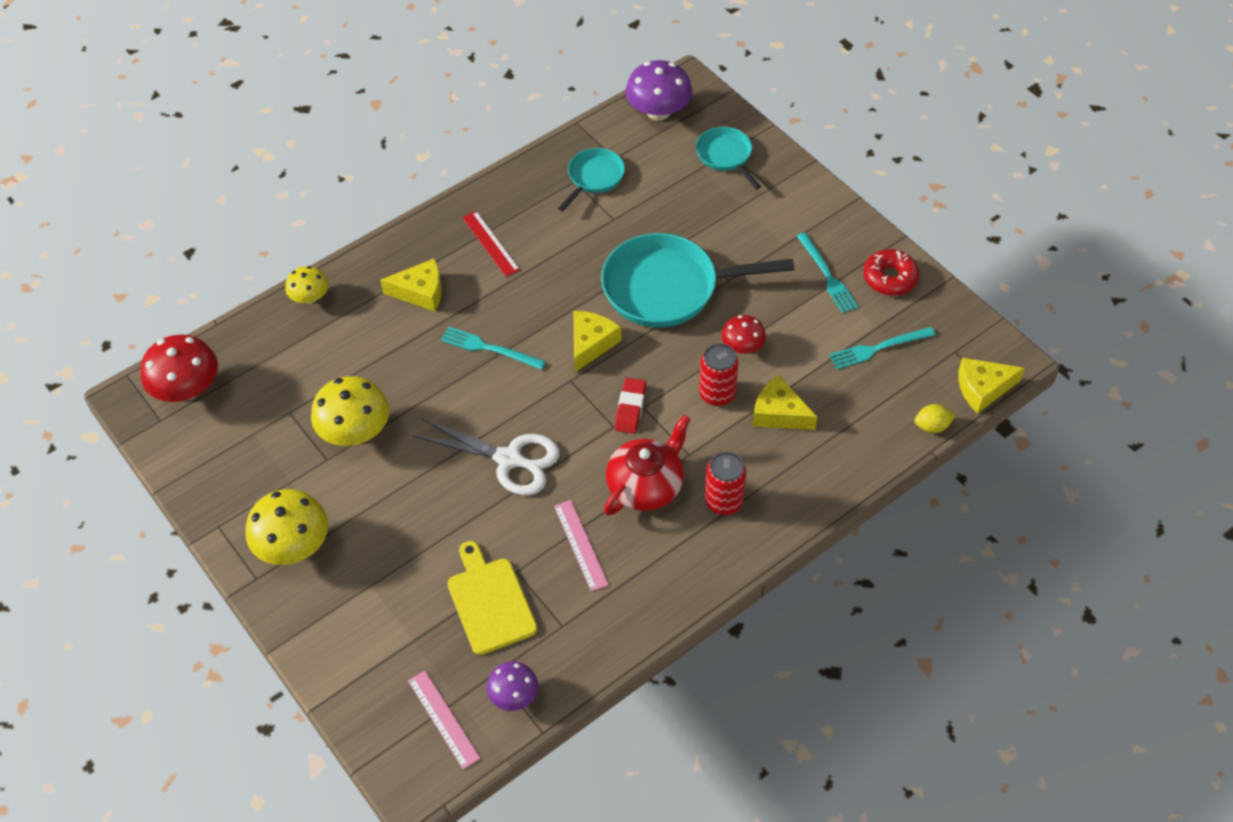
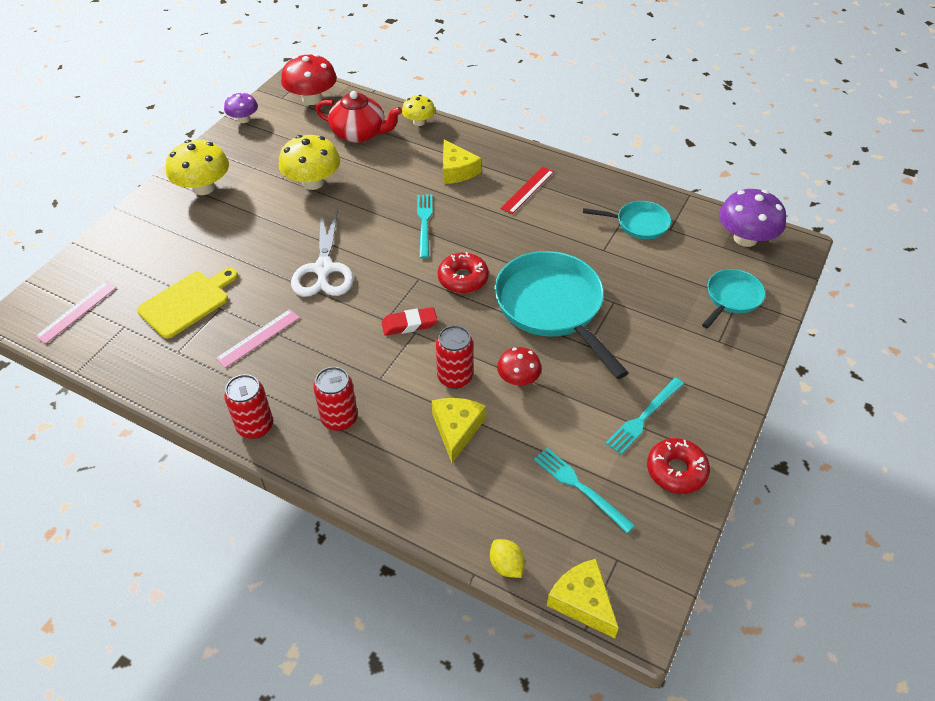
camera: 65 degrees right, 5 degrees down
purple mushroom [487,661,538,711] -> purple mushroom moved to [224,92,258,123]
yellow cheese [574,311,622,372] -> red donut [438,252,489,293]
red teapot [604,415,690,515] -> red teapot moved to [316,91,402,143]
none -> red can [224,374,273,439]

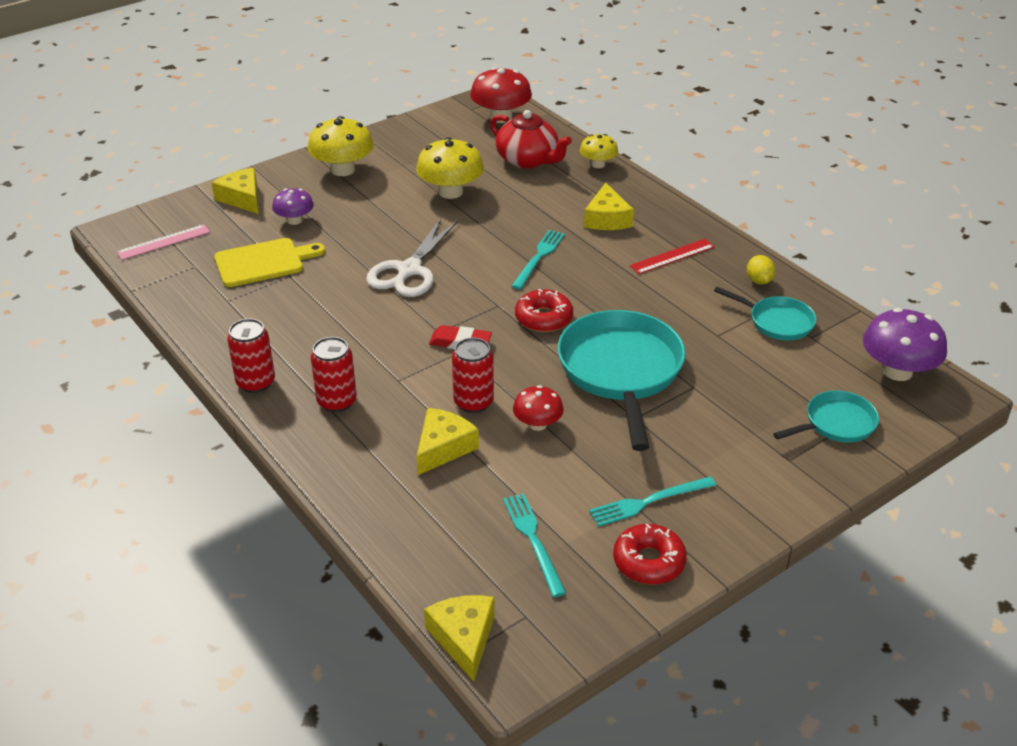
camera: 25 degrees right, 10 degrees down
pink ruler [215,309,300,368] -> none
purple mushroom [224,92,258,123] -> purple mushroom moved to [272,188,314,225]
yellow lemon [490,539,525,578] -> yellow lemon moved to [747,255,775,284]
none -> yellow cheese [212,168,259,214]

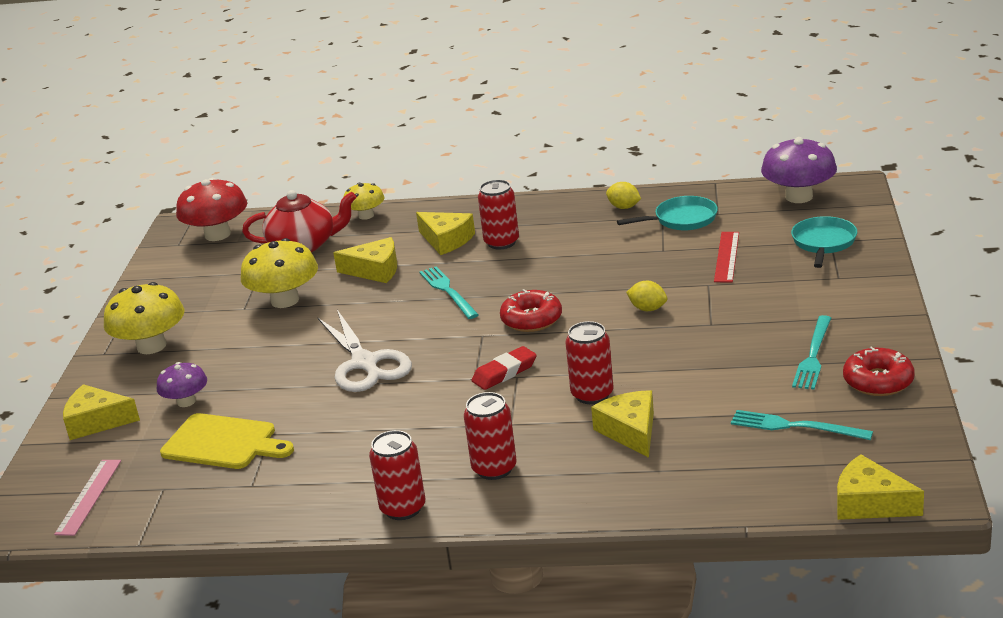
camera: 45 degrees left, 10 degrees down
yellow cutting board [214,238,325,287] -> yellow cutting board turned 90 degrees clockwise [160,413,294,469]
red mushroom [513,385,564,431] -> none
turquoise pan [558,310,686,451] -> yellow lemon [626,280,667,311]
red ruler [630,239,715,274] -> red ruler moved to [714,232,739,282]
none -> yellow cheese [333,237,397,283]
none -> red can [478,180,519,249]

